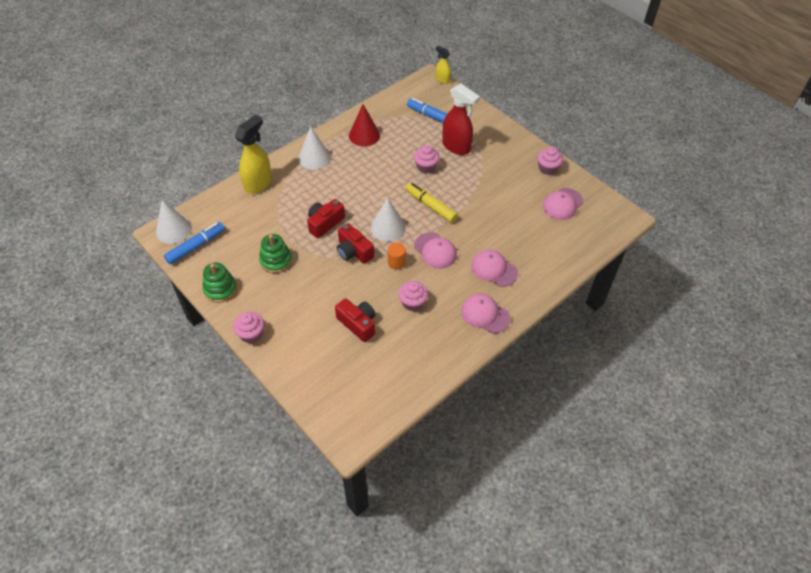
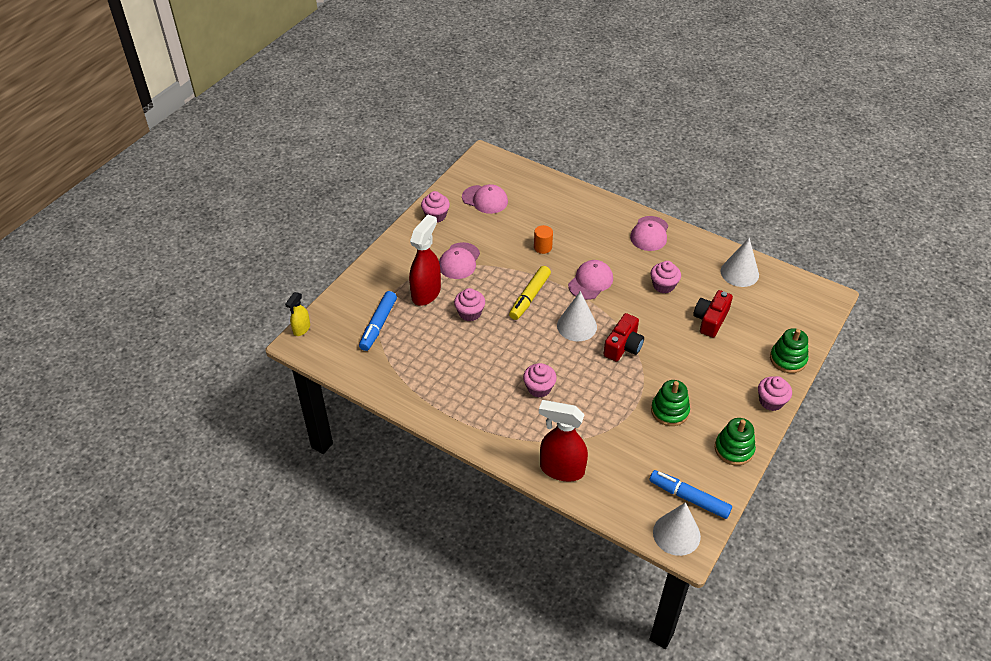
camera: 105 degrees left, 5 degrees down
yellow spray bottle [235,115,272,194] -> red spray bottle [539,400,588,482]
white cone [298,126,331,170] -> white cone moved to [721,238,759,287]
red camera [307,199,345,238] -> none
red cone [349,104,380,147] -> none
orange cylinder [388,243,406,270] -> orange cylinder moved to [534,225,553,254]
pink cap [471,250,518,287] -> pink cap moved to [439,242,480,279]
none -> pink cupcake [523,363,557,398]
none -> green stacking toy [770,328,808,373]

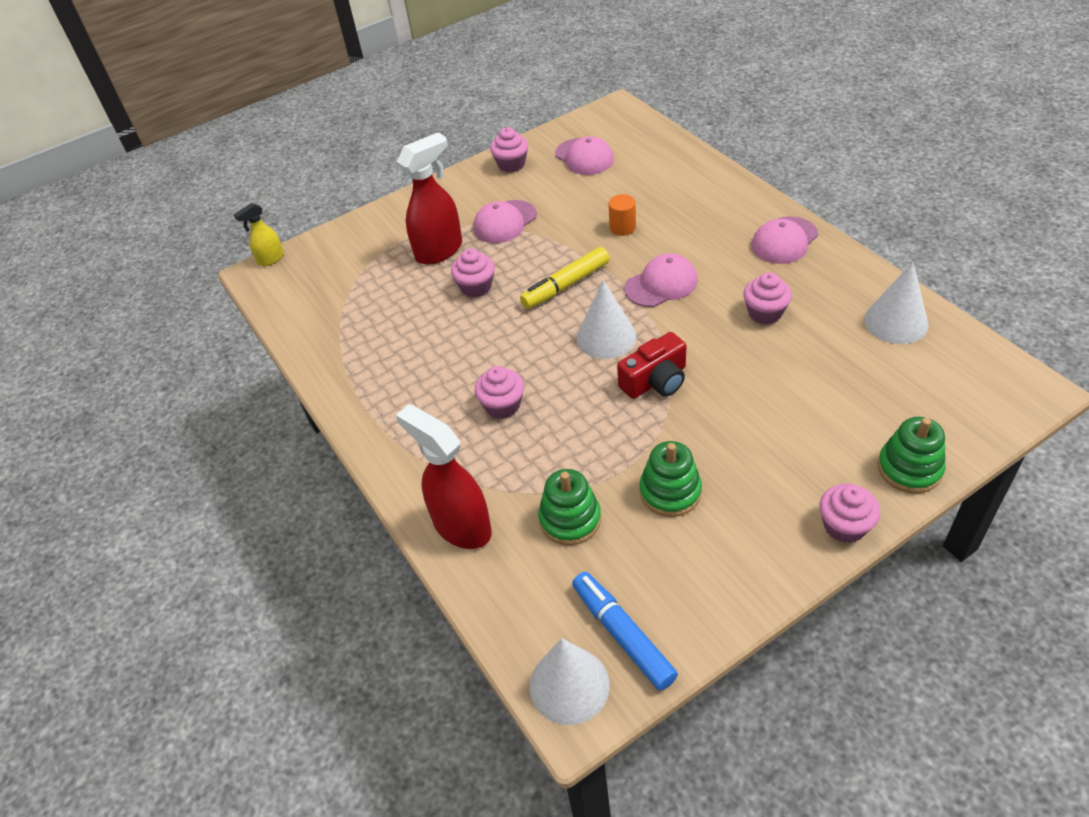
camera: 30 degrees right, 0 degrees up
blue marker [359,291,397,351] -> none
red camera [693,290,733,338] -> none
green stacking toy [715,418,756,465] -> green stacking toy moved to [538,469,601,545]

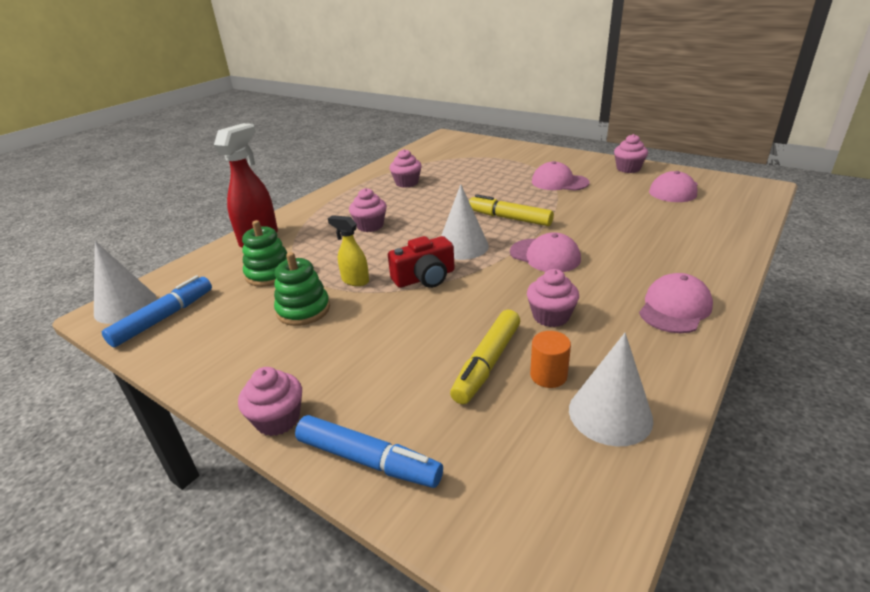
camera: 65 degrees right, 15 degrees down
yellow spray bottle [234,203,284,266] -> yellow spray bottle moved to [328,215,369,286]
red spray bottle [397,133,462,264] -> none
pink cupcake [451,248,495,298] -> pink cupcake moved to [389,149,422,188]
orange cylinder [609,194,636,236] -> orange cylinder moved to [530,331,571,388]
red camera [617,332,687,399] -> red camera turned 60 degrees counterclockwise [388,236,455,288]
pink cap [752,216,818,264] -> pink cap turned 105 degrees clockwise [639,273,713,333]
green stacking toy [877,417,946,494] -> blue marker [295,415,443,488]
none -> yellow marker [450,310,520,404]

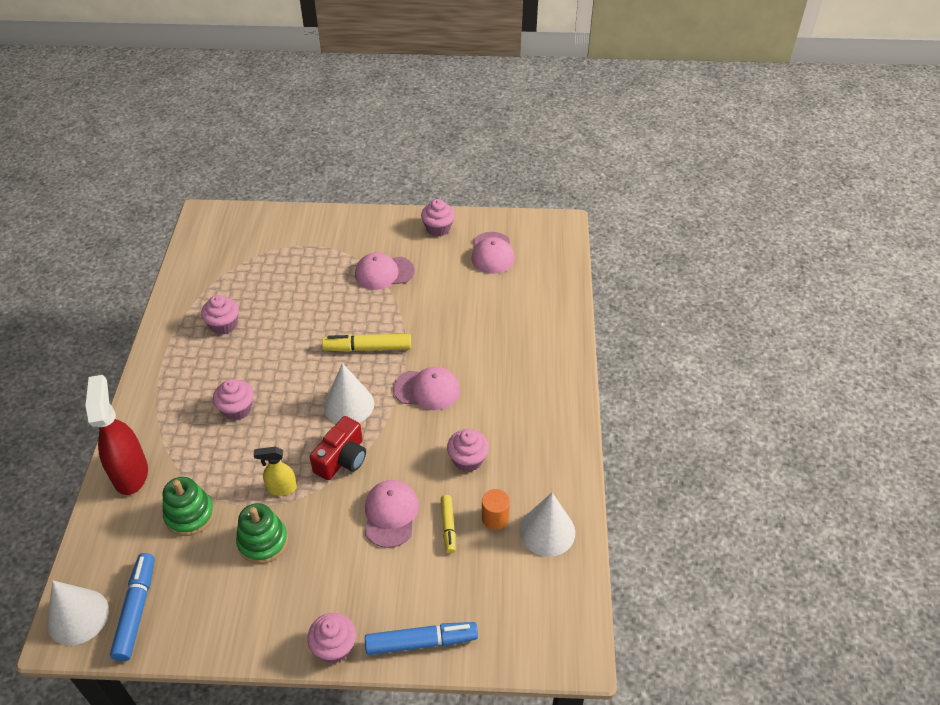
camera: 35 degrees left, 15 degrees up
yellow marker [450,310,520,404] -> yellow marker [441,495,456,553], size x0.61
pink cap [639,273,713,333] -> pink cap moved to [365,480,419,548]

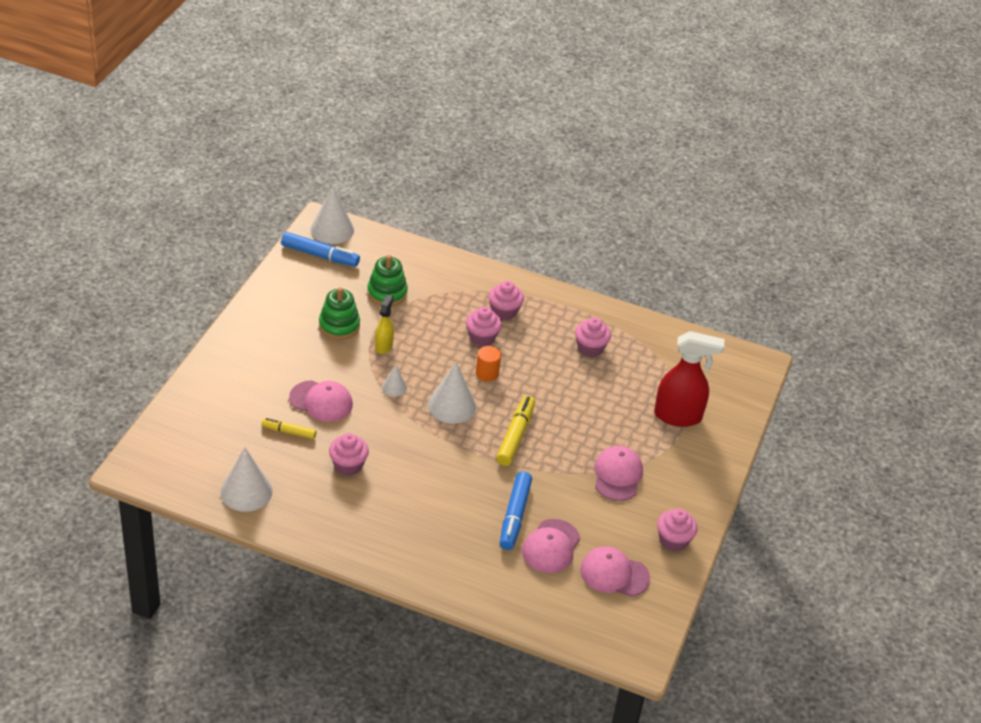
camera: 105 degrees right, 5 degrees down
red spray bottle [86,375,148,495] -> red spray bottle moved to [654,331,724,427]
pink cupcake [307,613,356,663] -> pink cupcake moved to [488,281,524,320]
red camera [310,416,366,480] -> white cone [382,365,407,396]
blue marker [365,622,478,655] -> blue marker moved to [500,471,532,550]
pink cap [393,367,460,410] -> pink cap moved to [522,519,580,573]
orange cylinder [482,489,510,530] -> orange cylinder moved to [476,346,501,382]

